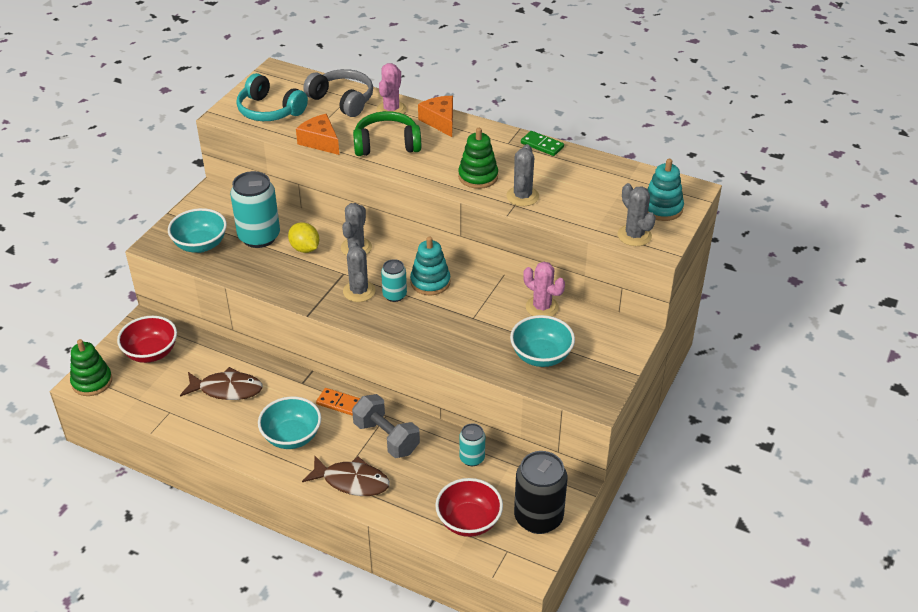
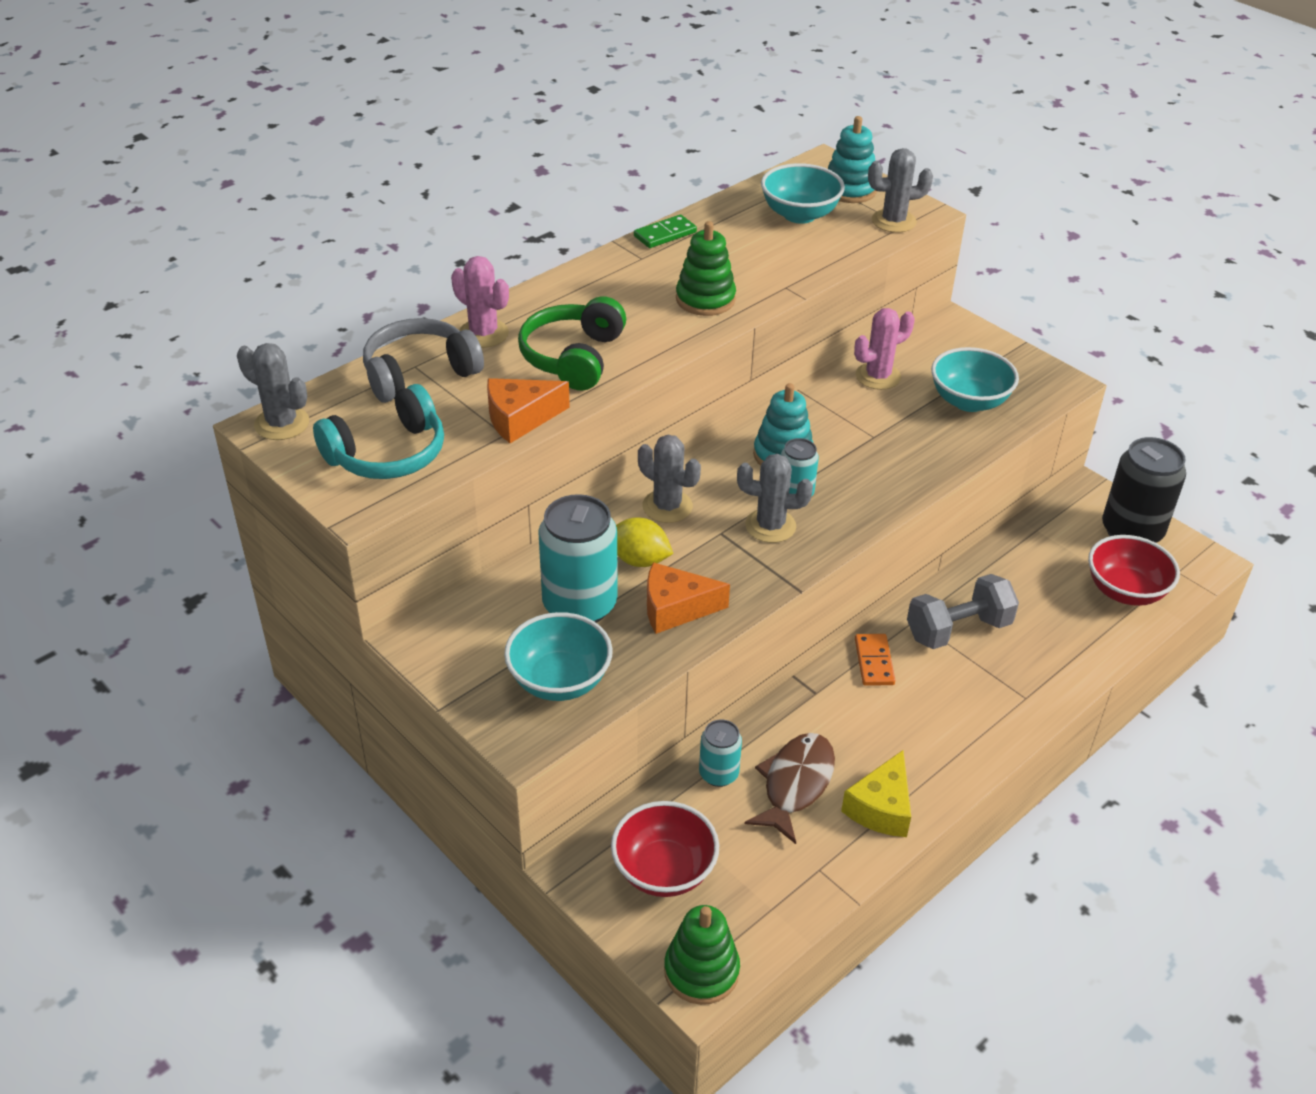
camera: 70 degrees left, 0 degrees up
turquoise bowl [258,397,321,449] -> turquoise bowl moved to [761,163,845,224]
yellow lemon [288,222,319,253] -> yellow lemon turned 45 degrees clockwise [616,517,673,567]
brown fish [302,456,390,496] -> none
orange domino [316,388,360,416] -> orange domino turned 45 degrees counterclockwise [855,634,895,686]
orange cheese [418,96,453,137] -> orange cheese moved to [647,562,730,634]
turquoise can [459,424,485,466] -> turquoise can moved to [699,719,742,787]
grey cactus [506,144,539,206] -> grey cactus moved to [237,343,309,440]
none -> yellow cheese [841,750,911,837]

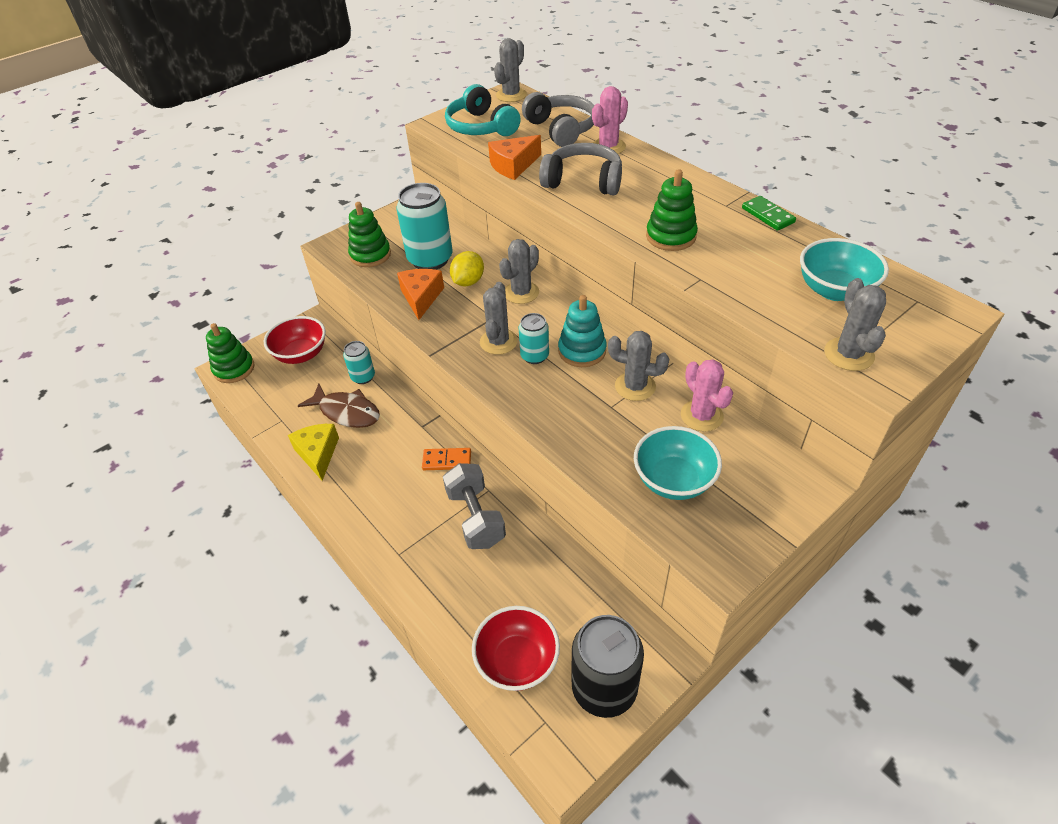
camera: 95 degrees right, 5 degrees up
orange cheese [487,378,570,443] -> orange cheese turned 105 degrees counterclockwise [488,135,541,180]
turquoise bowl [504,612,613,701] -> green stacking toy [348,202,391,267]
green headphones [518,296,626,391] -> grey headphones [539,143,622,195]
turquoise stacking toy [828,116,877,203] -> none
yellow cheese [841,750,911,837] -> yellow cheese turned 45 degrees clockwise [288,424,339,481]
none -> grey cactus [608,331,669,401]

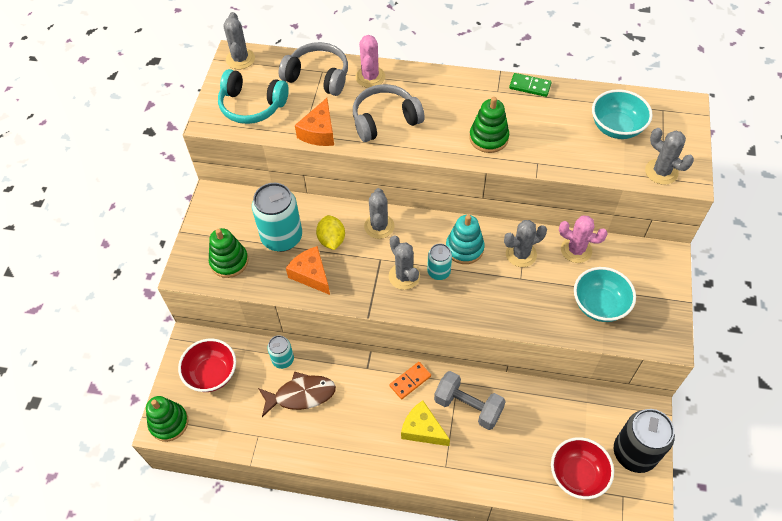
camera: 40 degrees left, 10 degrees up
yellow cheese [288,424,339,481] -> yellow cheese moved to [401,401,450,446]

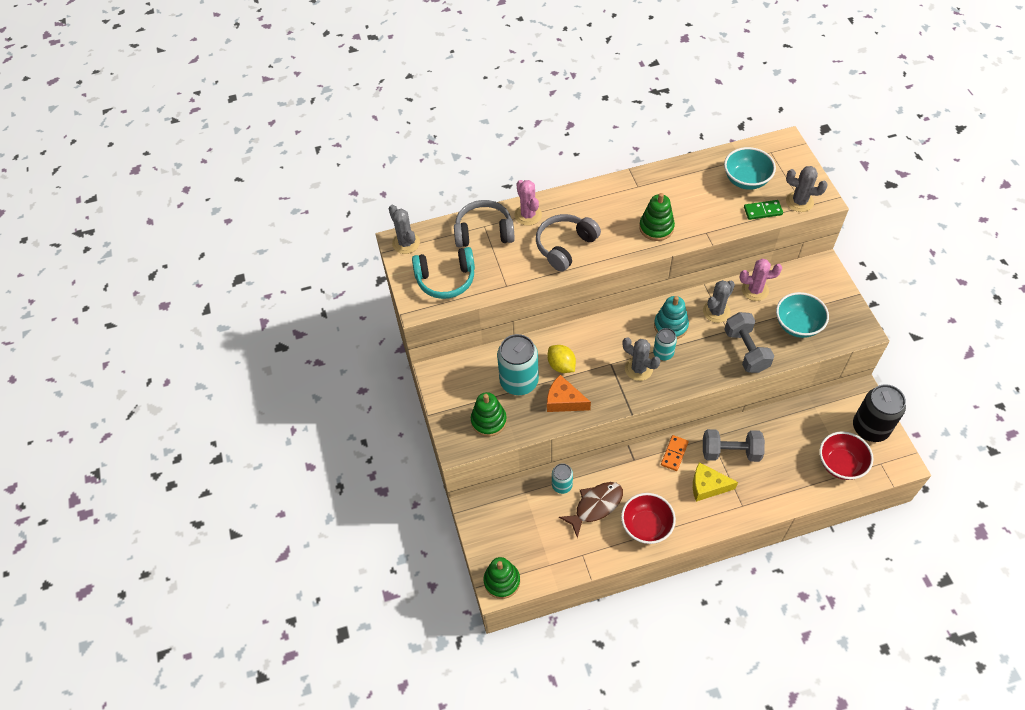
camera: 25 degrees left, 0 degrees up
red bowl [178,339,236,392] -> red bowl moved to [621,493,676,544]
orange cheese [295,98,334,146] -> none
grey cactus [364,188,395,239] -> none
green domino [509,73,552,97] -> green domino moved to [744,200,783,220]
none -> grey dumbbell [724,312,774,373]

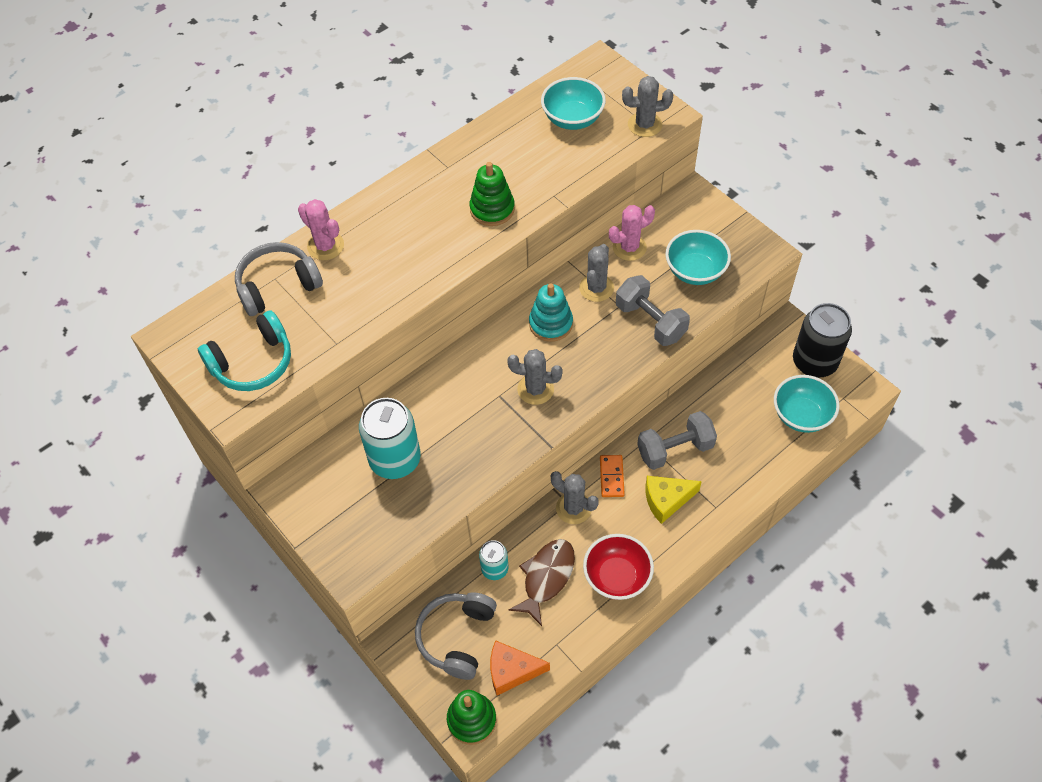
camera: 25 degrees left, 0 degrees up
grey cactus [389,205,420,254] -> grey cactus moved to [551,471,599,524]
green stacking toy [471,392,507,437] -> none
grey headphones [536,214,601,272] -> grey headphones moved to [415,592,497,680]
yellow lemon [547,345,576,373] -> none
orange cheese [547,375,591,412] -> orange cheese moved to [490,640,550,695]
turquoise can [653,328,677,361] -> none
green domino [744,200,783,220] -> none
red bowl [819,431,873,480] -> turquoise bowl [774,375,840,433]

